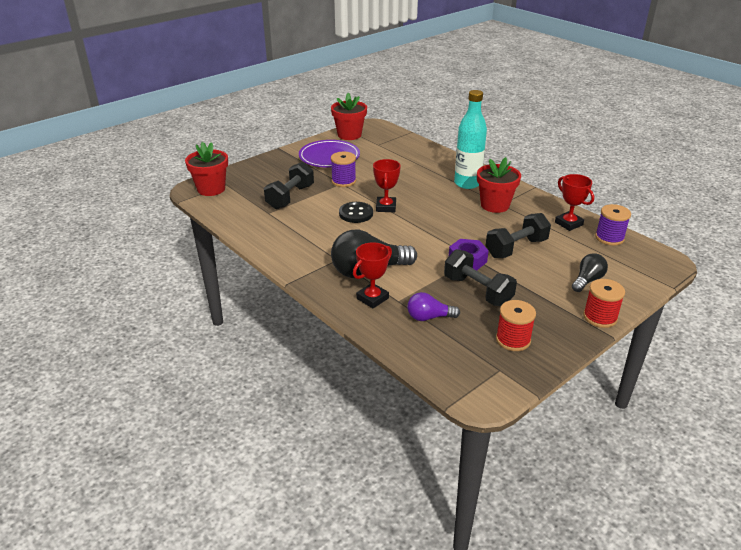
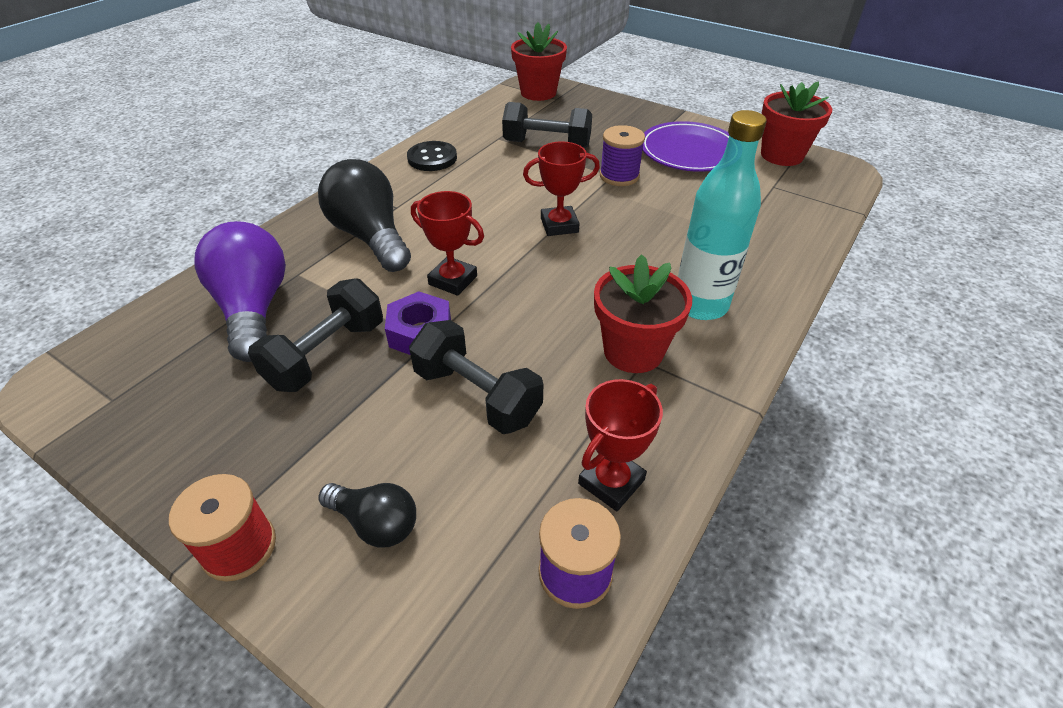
camera: 75 degrees right, 10 degrees up
black button [339,202,373,223] -> black button moved to [407,141,457,171]
red trophy [353,242,392,308] -> red trophy moved to [411,191,484,296]
purple light bulb [407,292,460,321] -> purple light bulb [195,221,286,362], size x1.83
red spool [496,300,536,351] -> none

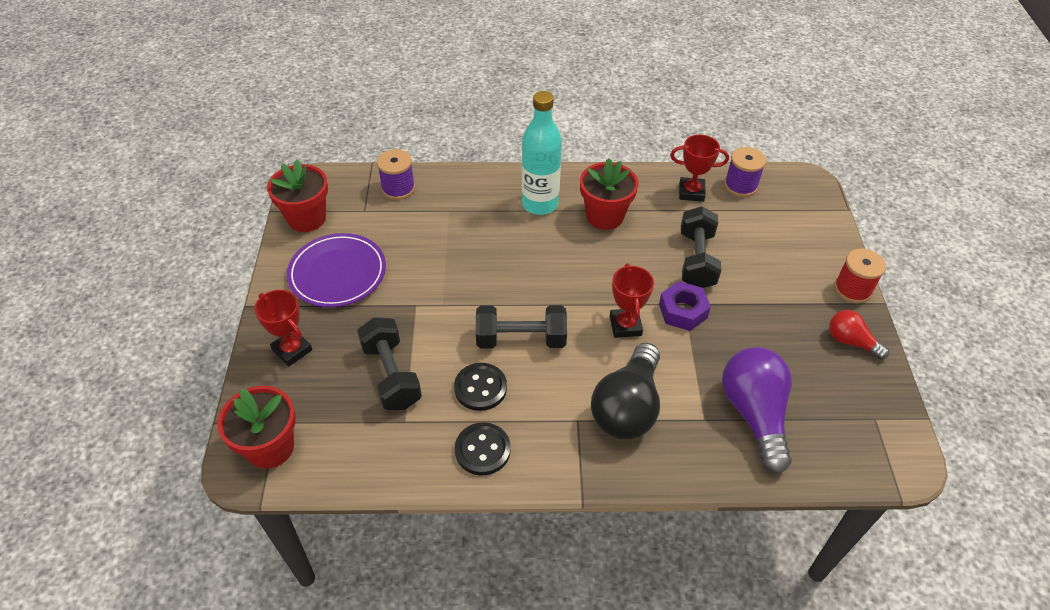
camera: 125 degrees left, 5 degrees up
purple light bulb [195,221,286,362] -> purple light bulb turned 135 degrees clockwise [722,347,792,474]
black dumbbell [248,278,383,392] -> black dumbbell moved to [476,305,567,348]
black light bulb [319,483,416,548] -> none
red trophy [523,141,600,236] -> red trophy moved to [254,290,312,366]
purple spool [600,125,645,186] -> purple spool moved to [377,149,415,200]
none -> black button [454,363,507,411]
none -> red light bulb [829,310,889,359]

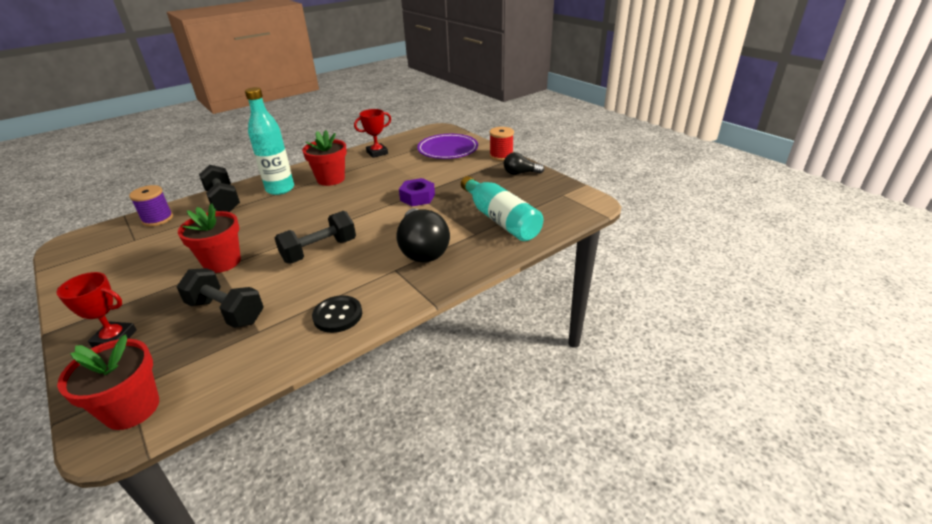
camera: 35 degrees left, 15 degrees down
red flower pot [267,159,328,232] -> red flower pot moved to [178,203,241,273]
purple plate [287,233,386,307] -> purple plate moved to [417,134,478,159]
black button [454,363,507,411] -> none
red trophy [610,263,654,338] -> none
black dumbbell [681,206,721,288] -> black dumbbell moved to [199,165,240,212]
purple light bulb [722,347,792,474] -> turquoise bottle [461,176,543,241]
purple spool [724,147,766,197] -> none
red light bulb [829,310,889,359] -> black light bulb [504,152,545,175]

